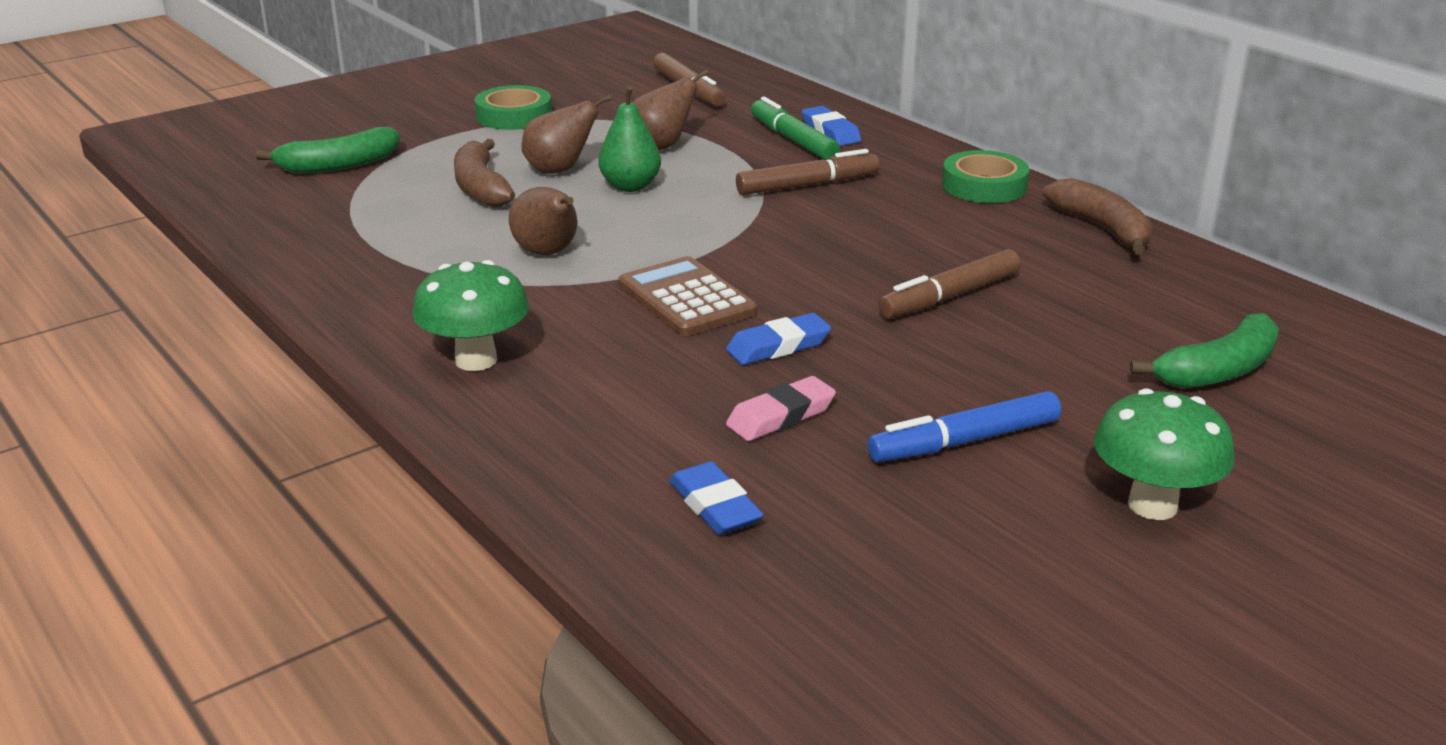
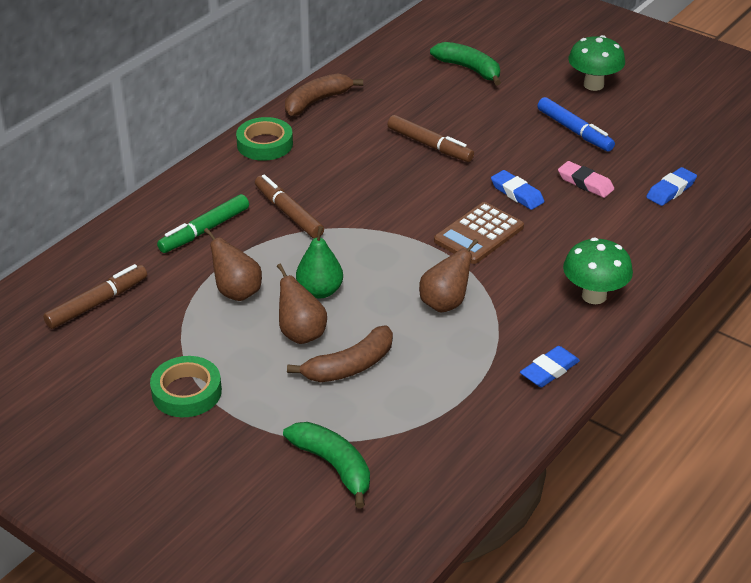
camera: 105 degrees left, 10 degrees up
blue eraser [802,106,861,146] -> blue eraser moved to [520,346,580,387]

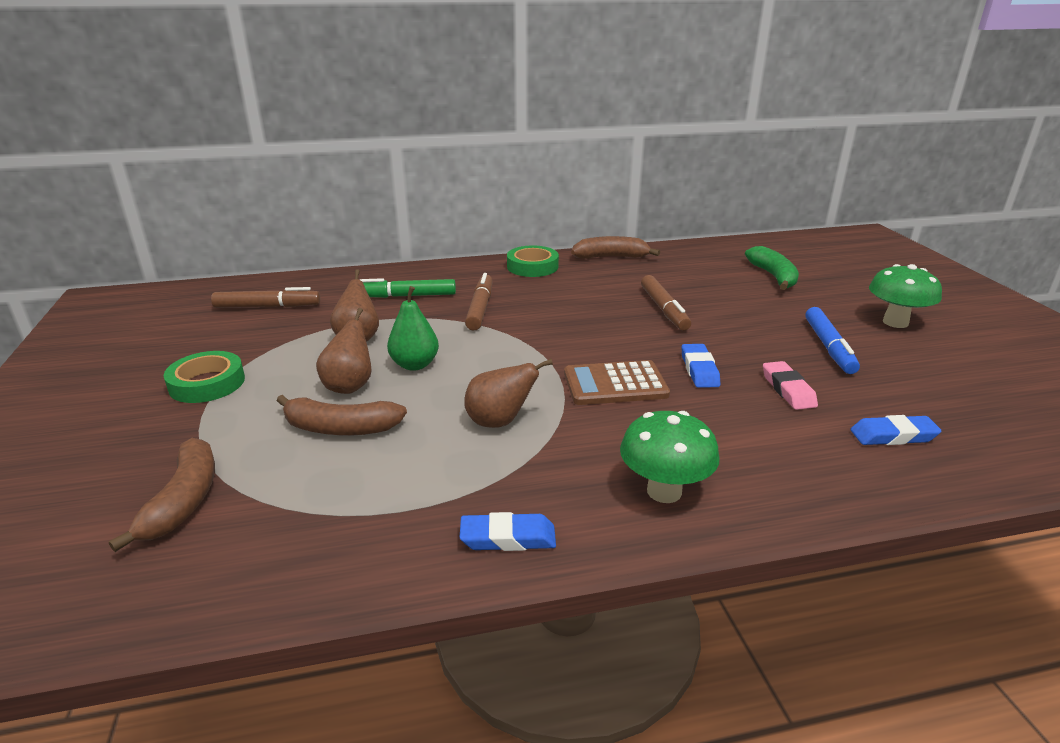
camera: 40 degrees right, 10 degrees down
green banana [283,422,370,508] -> brown banana [109,438,215,552]

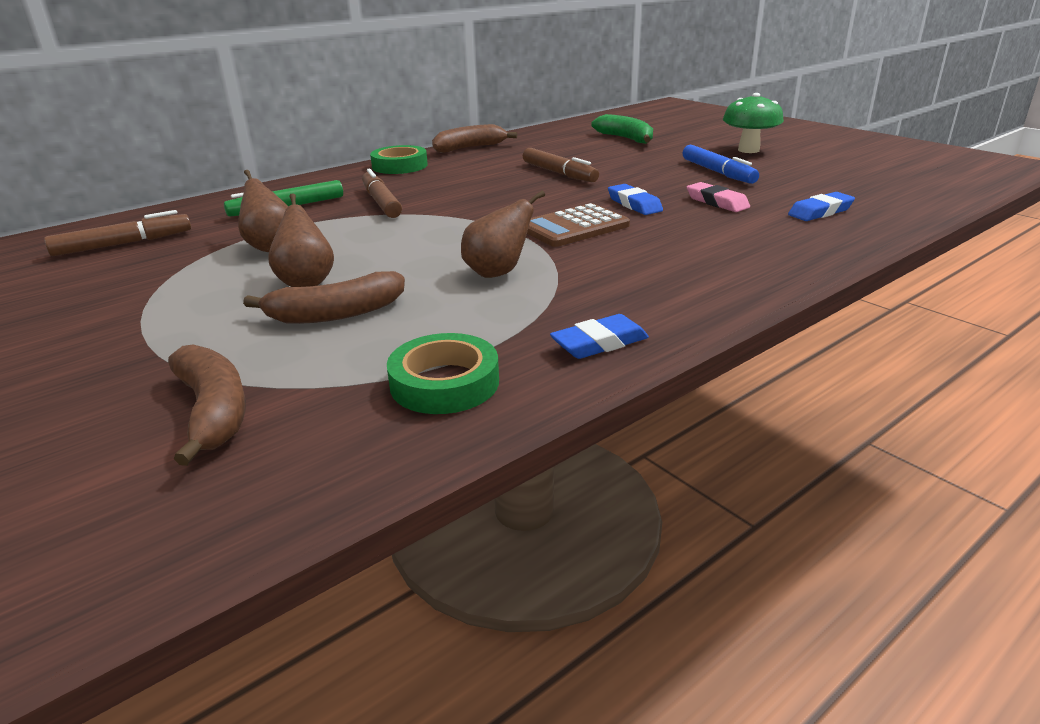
camera: 25 degrees left, 0 degrees up
green tape [164,351,245,403] -> green tape moved to [387,333,499,414]
green pear [387,286,439,371] -> none
green mushroom [620,411,720,503] -> none

